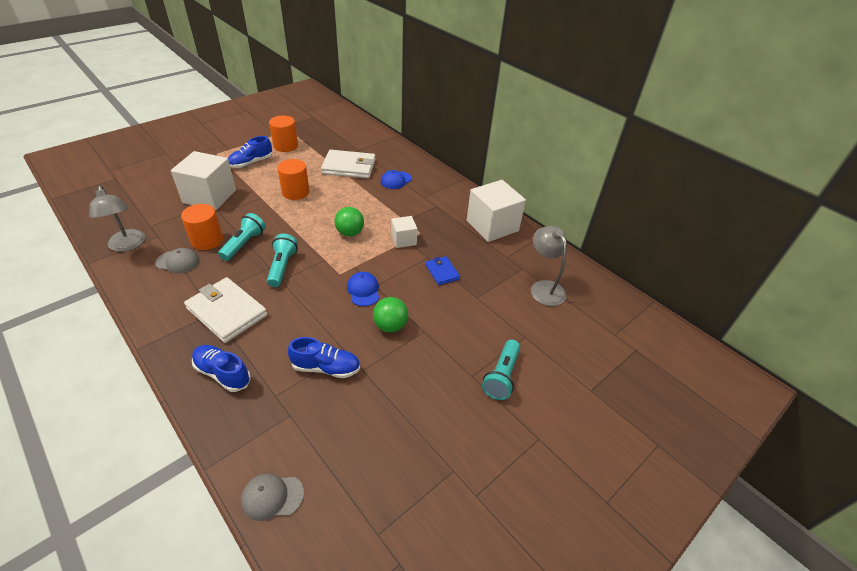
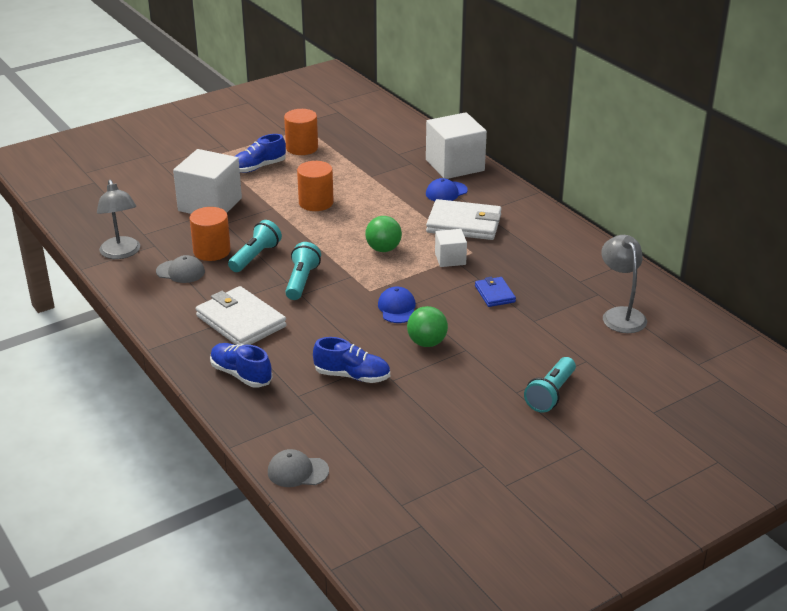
camera: 10 degrees right, 10 degrees down
white wallet [321,150,376,178] -> white wallet moved to [426,199,502,240]
white cube [467,180,526,242] -> white cube moved to [426,112,487,179]

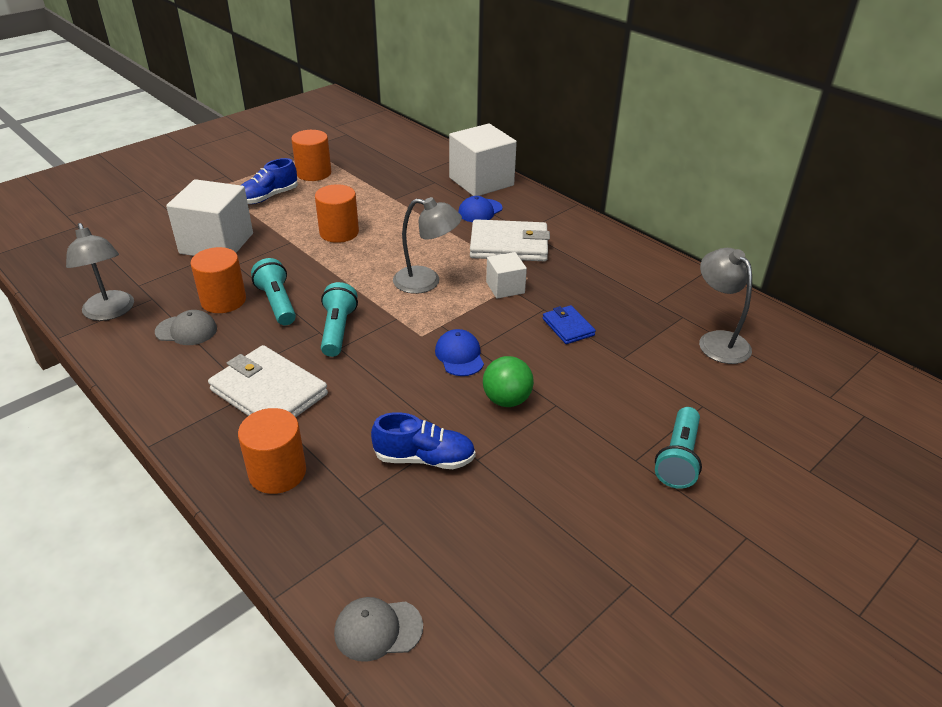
camera: 10 degrees left, 5 degrees up
blue shoe [210,343,272,388] -> orange cylinder [238,408,306,494]
turquoise flashlight [228,220,282,272] -> turquoise flashlight turned 45 degrees counterclockwise [251,258,296,325]
green ball [365,216,402,252] -> grey lamp [393,197,462,294]

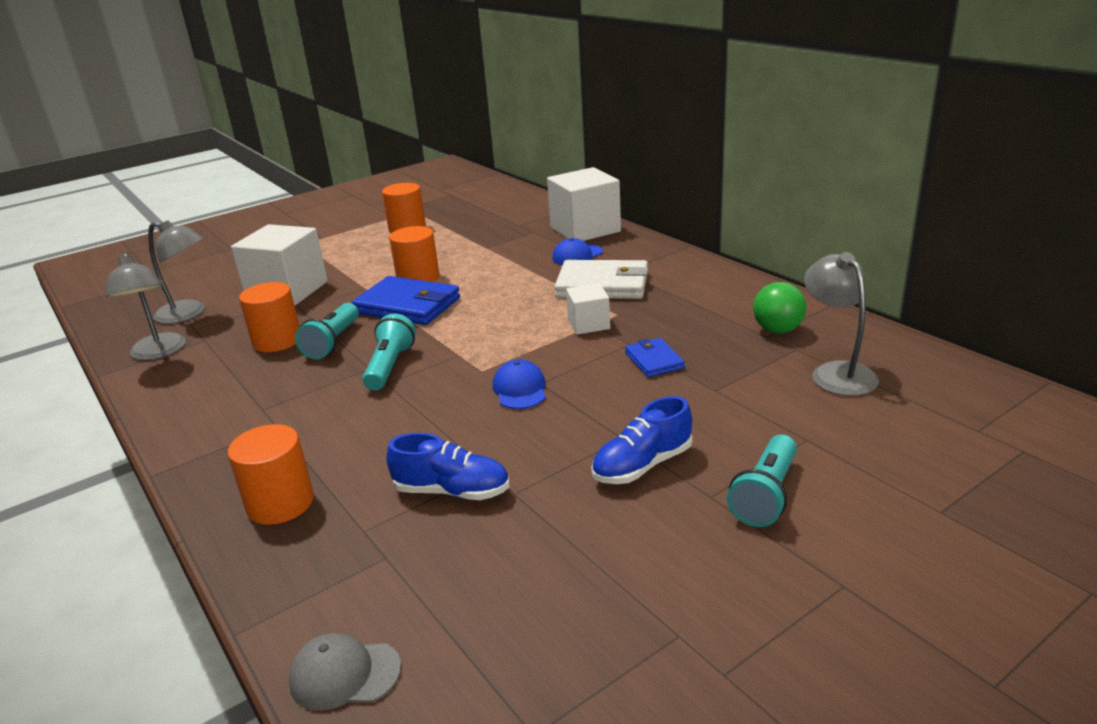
camera: 10 degrees right, 10 degrees down
grey cap [155,310,217,345] -> none
white wallet [208,345,328,417] -> none
blue shoe [241,158,298,204] -> blue shoe moved to [591,396,693,484]
turquoise flashlight [251,258,296,325] -> turquoise flashlight turned 150 degrees counterclockwise [295,303,359,359]
grey lamp [393,197,462,294] -> grey lamp moved to [148,220,205,324]
green ball [483,356,534,407] -> green ball moved to [753,282,806,334]
none -> blue wallet [352,276,460,325]

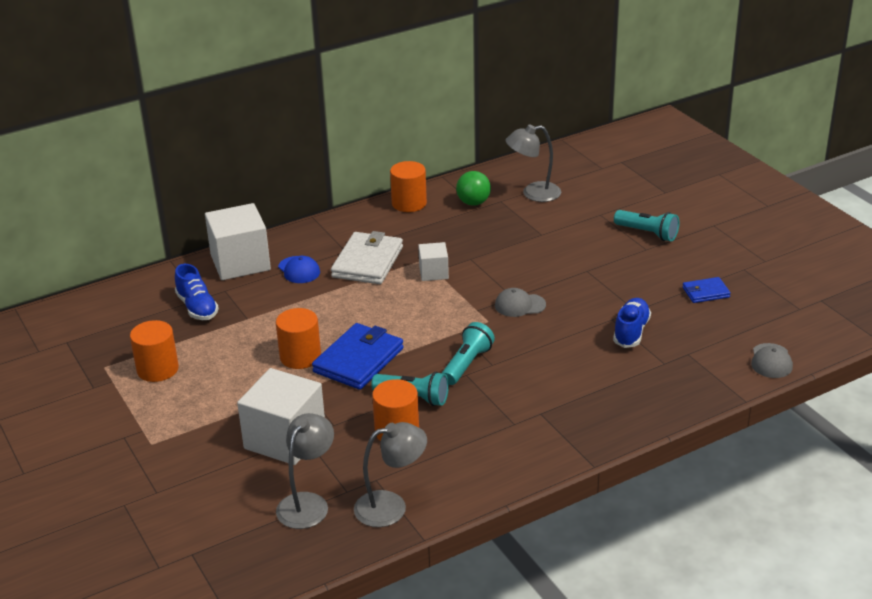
camera: 85 degrees left, 5 degrees up
orange cylinder [228,424,314,525] -> orange cylinder moved to [390,161,427,212]
turquoise flashlight [362,313,416,390] -> turquoise flashlight turned 105 degrees clockwise [442,322,495,385]
blue cap [493,359,546,409] -> grey cap [495,288,546,317]
blue shoe [591,396,693,484] -> blue shoe moved to [175,264,219,320]
blue wallet [625,338,685,377] -> blue wallet moved to [682,277,731,303]

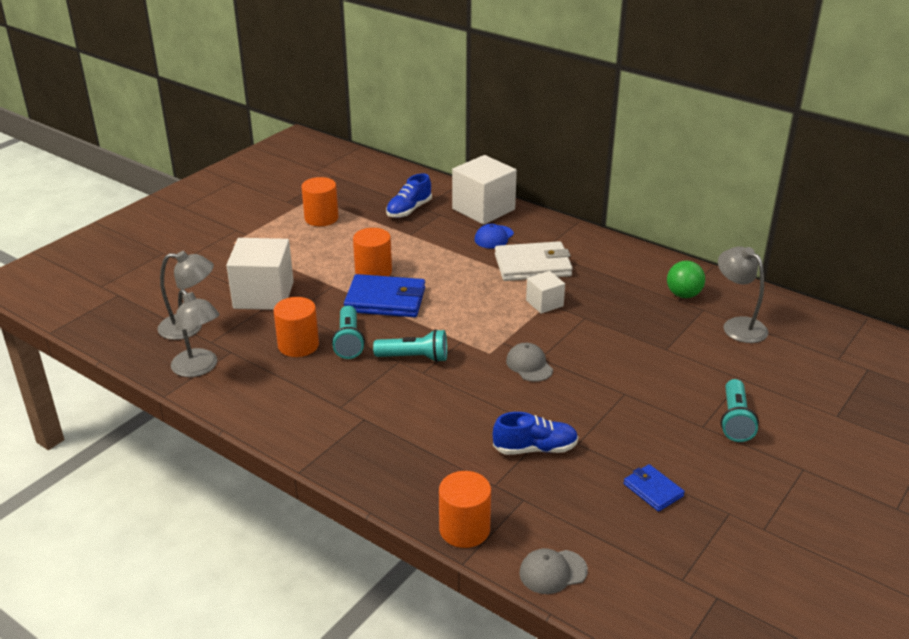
camera: 65 degrees right, 0 degrees up
orange cylinder [390,161,427,212] -> orange cylinder moved to [439,471,491,548]

